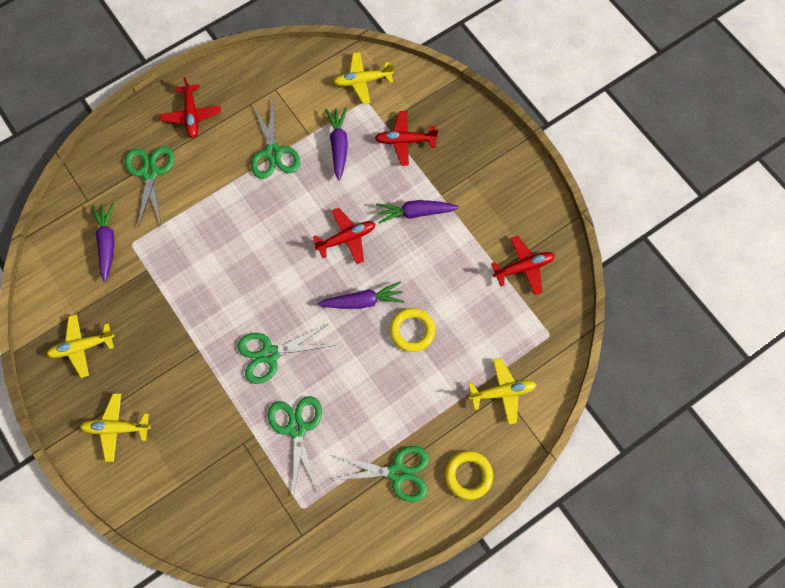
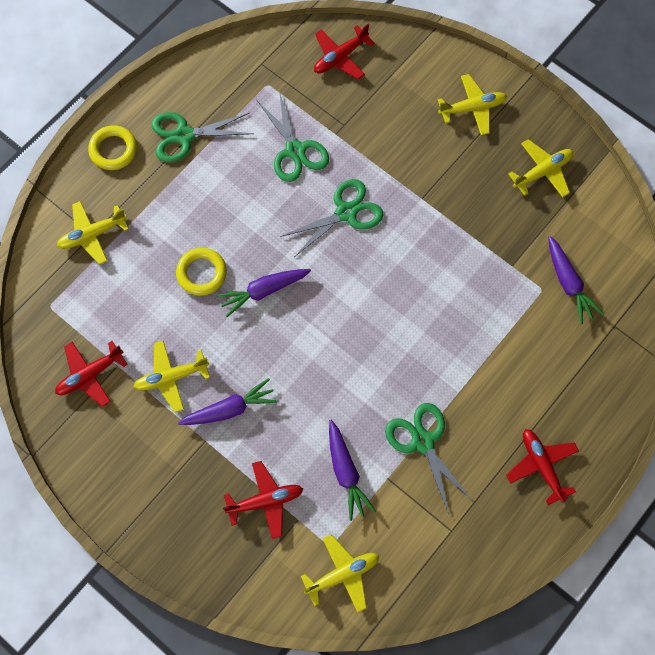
camera: 165 degrees right, 0 degrees up
green scissors [125,146,174,228] -> none
red plane [313,208,376,264] -> red plane moved to [314,24,375,79]
none -> yellow plane [134,341,210,412]

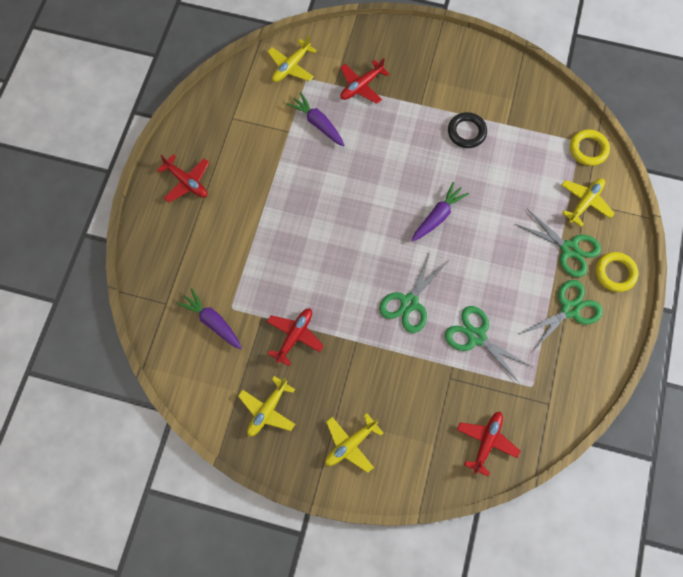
camera: 155 degrees right, 0 degrees up
red plane [55,341,128,407] -> red plane moved to [267,308,324,366]
yellow plane [134,341,210,412] -> black ring [448,112,487,148]
yellow ring [176,248,227,296] -> yellow ring moved to [570,129,610,166]
purple carrot [178,378,278,425] -> none
green scissors [385,403,472,514] -> green scissors moved to [515,208,601,277]

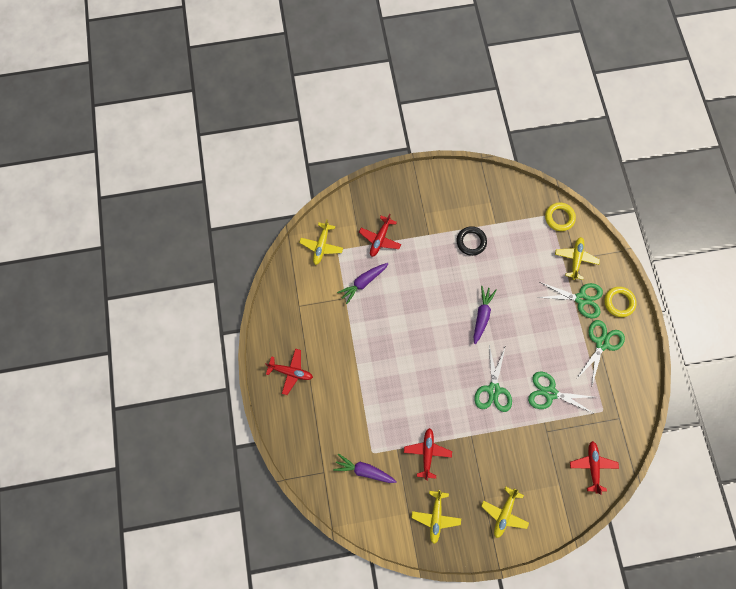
camera: 25 degrees left, 5 degrees up
purple carrot [287,92,345,146] -> purple carrot turned 60 degrees counterclockwise [337,263,389,304]

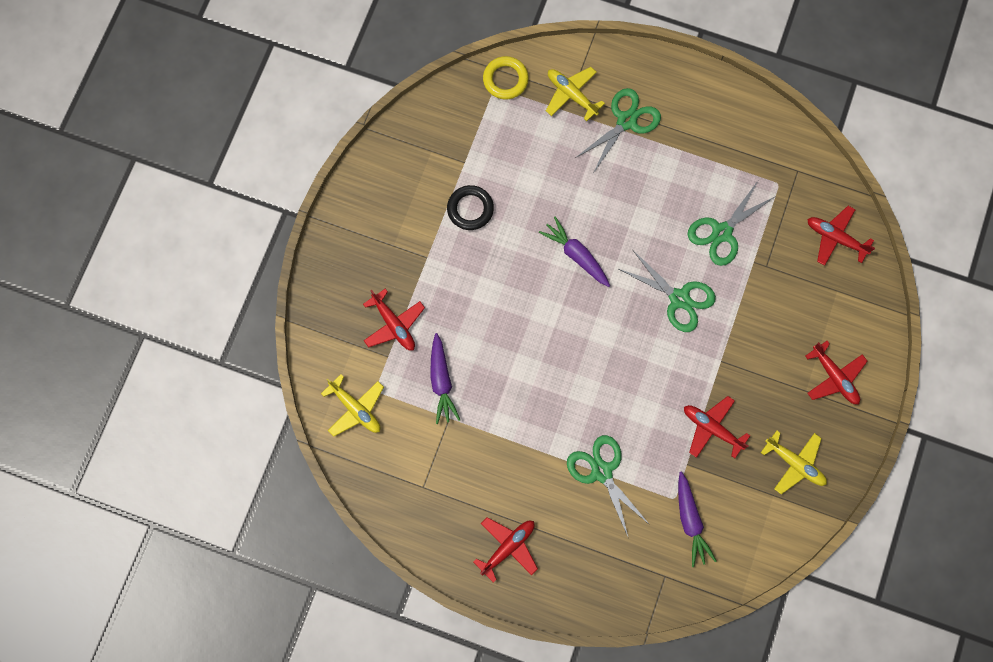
camera: 60 degrees left, 0 degrees up
purple carrot [333,454,397,483] -> purple carrot turned 60 degrees counterclockwise [678,472,717,567]
yellow plane [481,487,529,538] -> red plane [805,341,868,404]
green scissors [577,320,625,385] -> green scissors moved to [567,435,650,539]
yellow ring [604,287,637,317] -> none

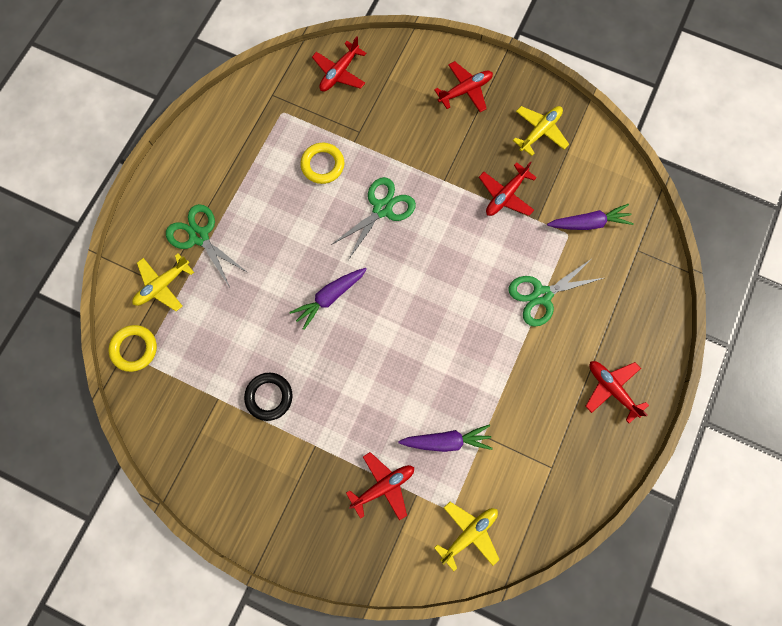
camera: 85 degrees left, 0 degrees up
green scissors [688,181,776,266] -> yellow ring [300,143,344,184]

